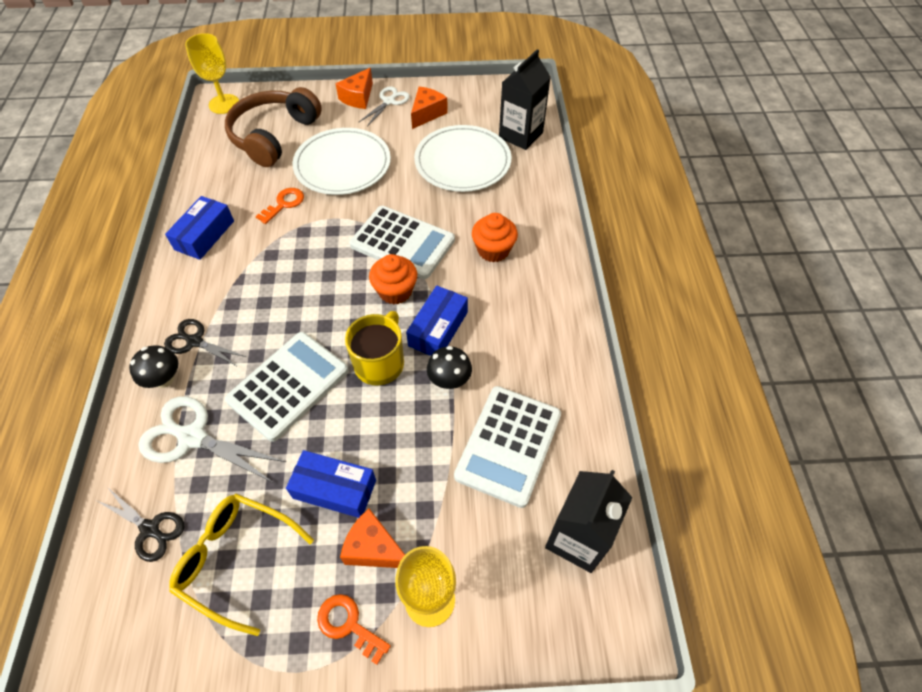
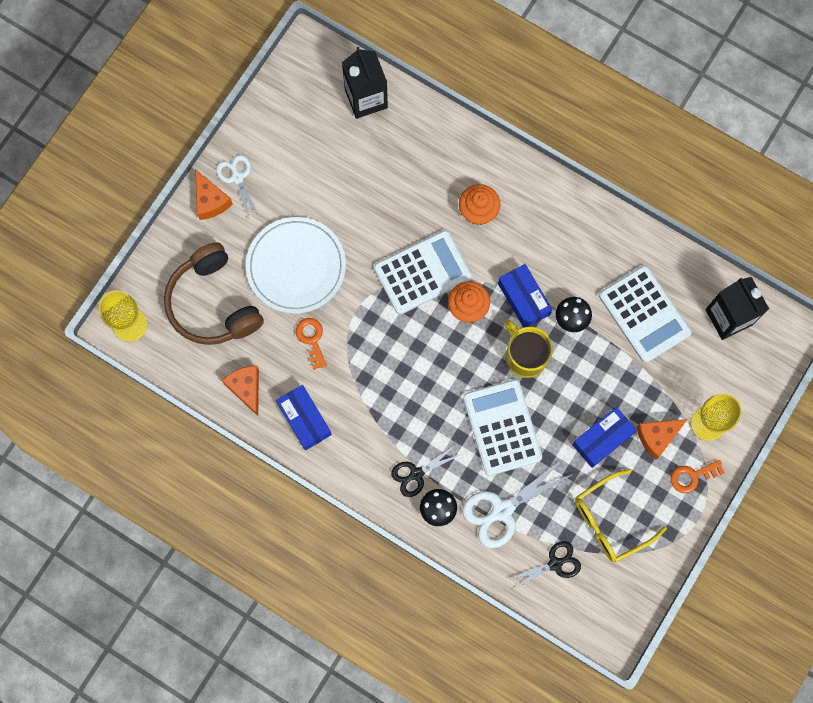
camera: 55 degrees left, 20 degrees up
orange cheese [411,87,448,129] -> orange cheese moved to [222,365,259,416]
white plate [414,125,511,192] -> none

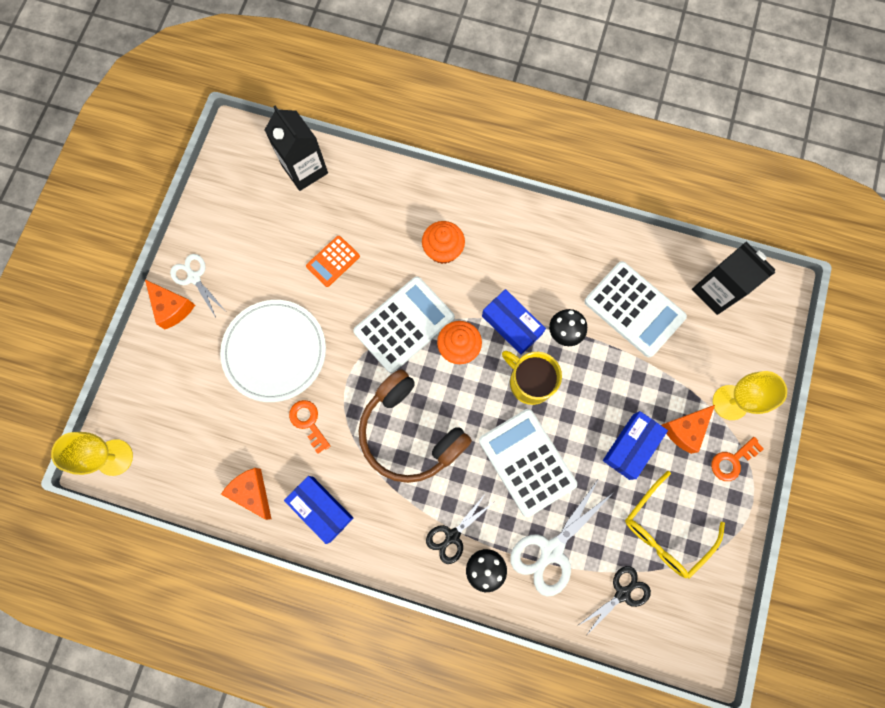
camera: 15 degrees left, 0 degrees up
brown headphones [164,242,264,345] -> brown headphones moved to [359,369,472,483]
none -> orange calculator [306,236,360,287]

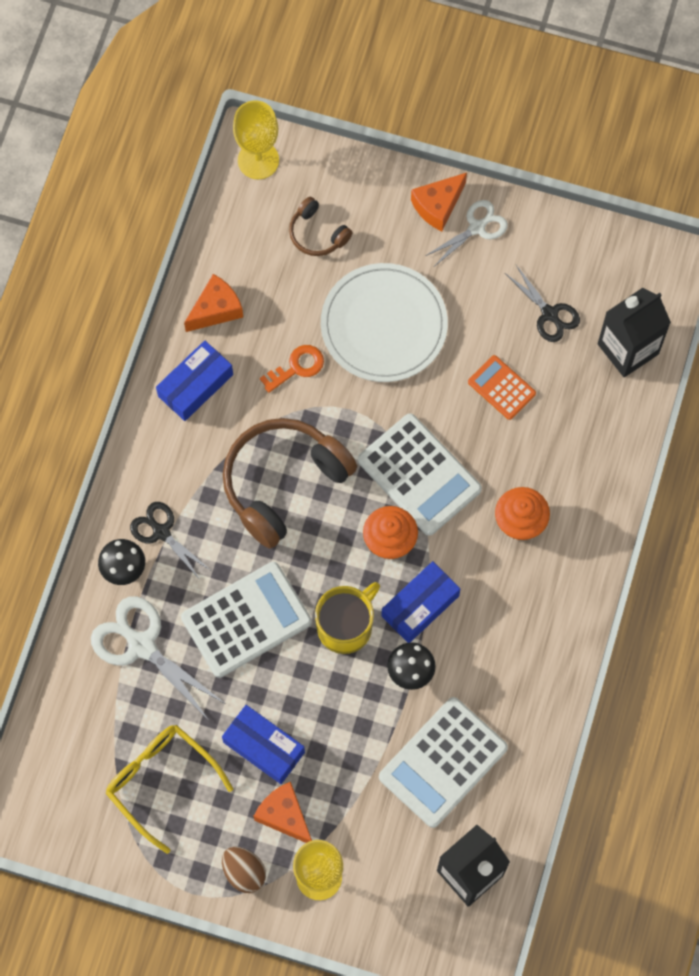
camera: 90 degrees right, 5 degrees down
black scissors [577,566,651,636] -> black scissors moved to [505,265,580,342]
orange key [711,437,764,481] -> brown egg [222,847,266,893]
none -> brown headphones [289,197,353,256]

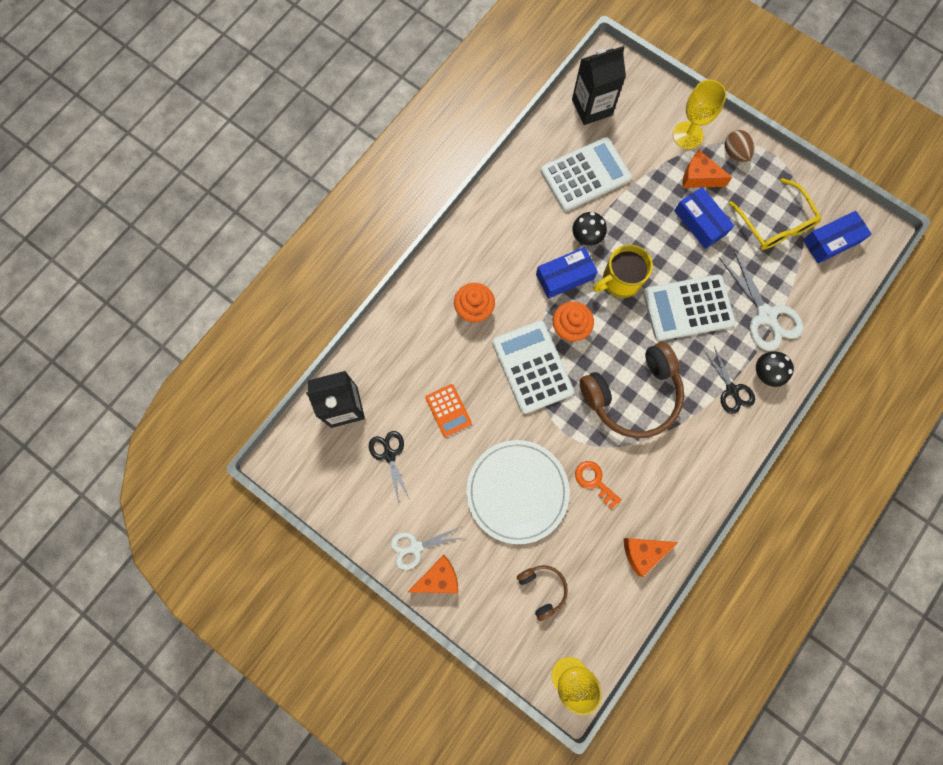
camera: 160 degrees left, 5 degrees up
blue box [156,341,233,421] -> blue box moved to [803,211,872,263]
orange cheese [253,782,312,843] -> orange cheese turned 135 degrees clockwise [683,150,732,188]
orange key [260,345,324,393] -> orange key turned 60 degrees clockwise [575,461,622,509]

